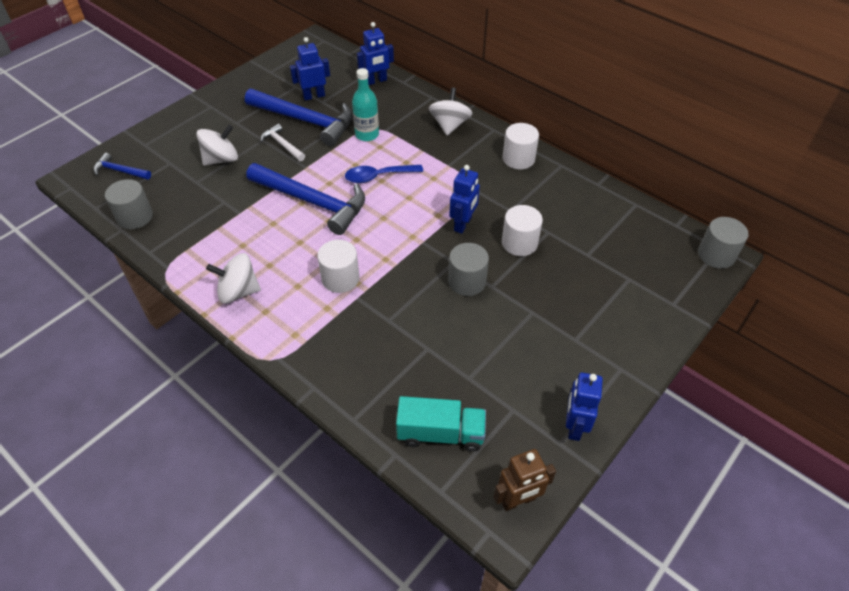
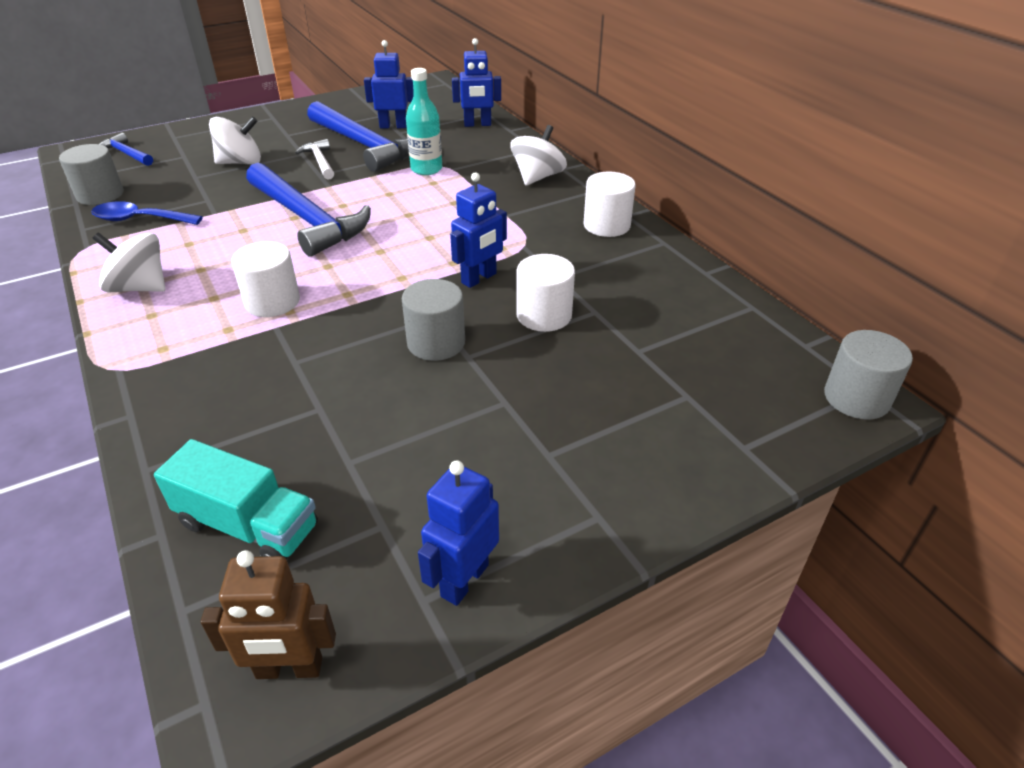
camera: 20 degrees right, 10 degrees down
blue spoon [345,165,423,183] -> blue spoon moved to [91,201,203,225]

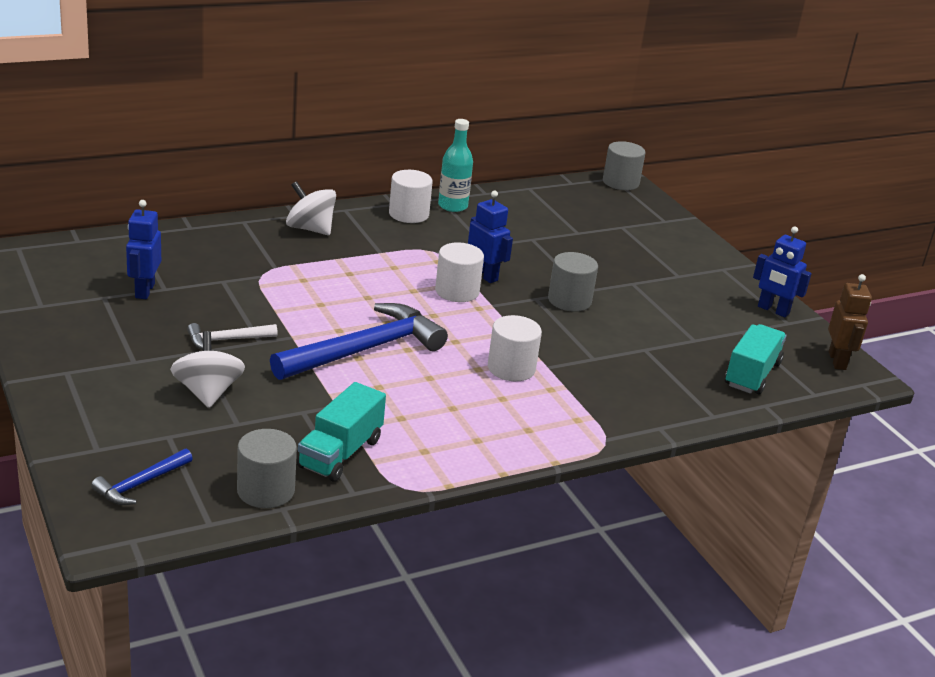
camera: 90 degrees left, 10 degrees down
blue spoon [91,201,203,225] -> turquoise truck [297,382,386,482]
white spinning top [93,232,166,292] -> none
blue hammer [307,101,409,172] -> none
turquoise bottle [406,68,442,175] -> turquoise bottle moved to [438,119,473,212]
blue robot [452,38,501,127] -> none
white cylinder [516,254,575,332] -> white cylinder moved to [435,242,484,302]

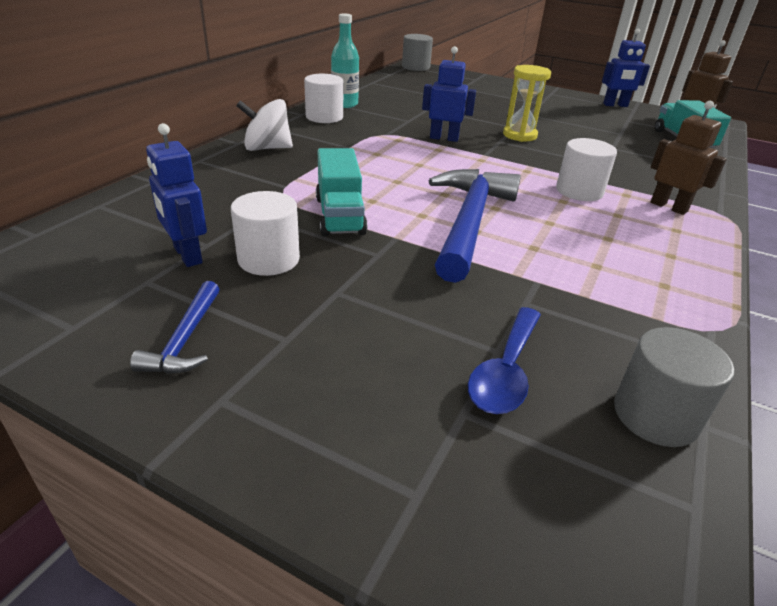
camera: 35 degrees left, 5 degrees up
blue hammer [91,448,193,505] -> blue hammer moved to [130,281,220,374]
white spinning top [170,331,245,408] -> none
white hammer [187,323,278,350] -> none
turquoise truck [297,382,386,482] -> turquoise truck moved to [316,148,367,236]
white cylinder [435,242,484,302] -> white cylinder moved to [231,191,300,276]
grey cylinder [548,252,598,312] -> yellow hourglass [503,65,551,142]
none -> blue spoon [468,307,541,414]
none -> brown robot [651,101,727,215]

